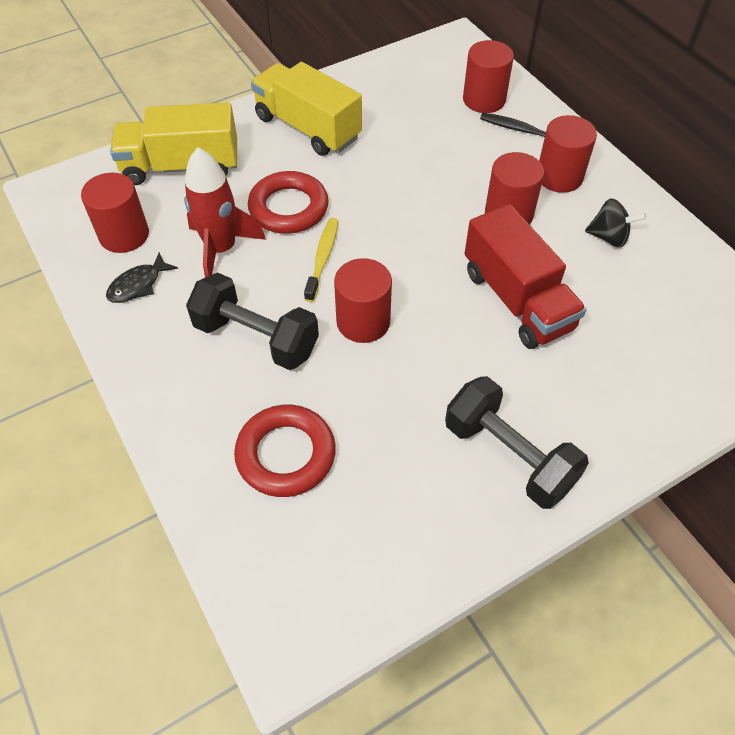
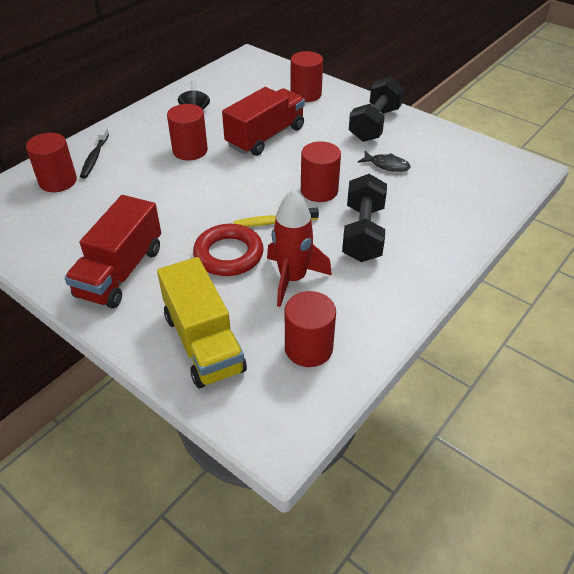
camera: 110 degrees left, 10 degrees down
black fish [106,252,178,303] -> black fish moved to [358,151,411,172]
red ring [234,405,336,497] -> none
yellow truck [251,62,362,156] -> red truck [64,195,161,309]
red cylinder [539,115,597,193] -> red cylinder moved to [291,51,323,102]

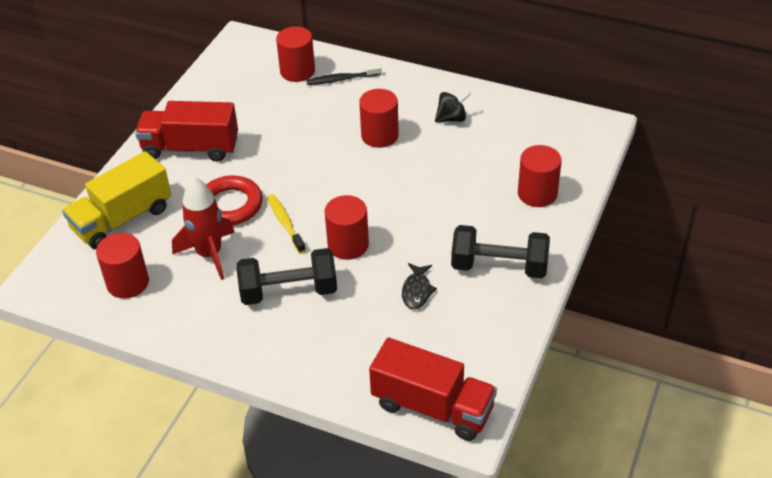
camera: 75 degrees right, 0 degrees up
red truck [222,87,305,156] -> red truck moved to [369,338,497,441]

